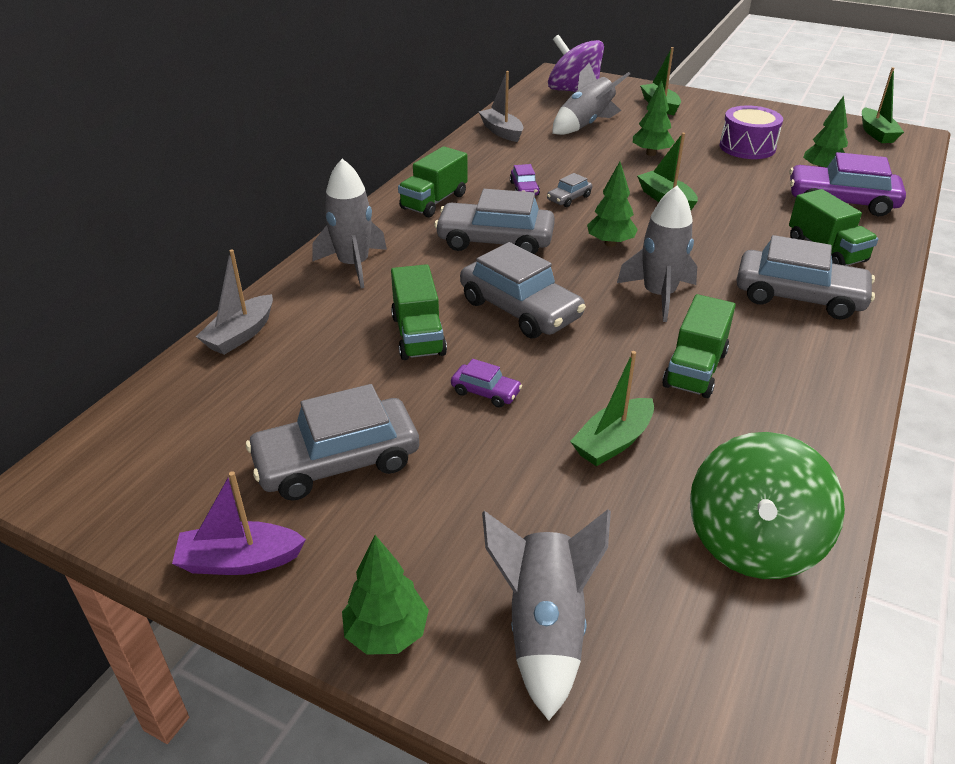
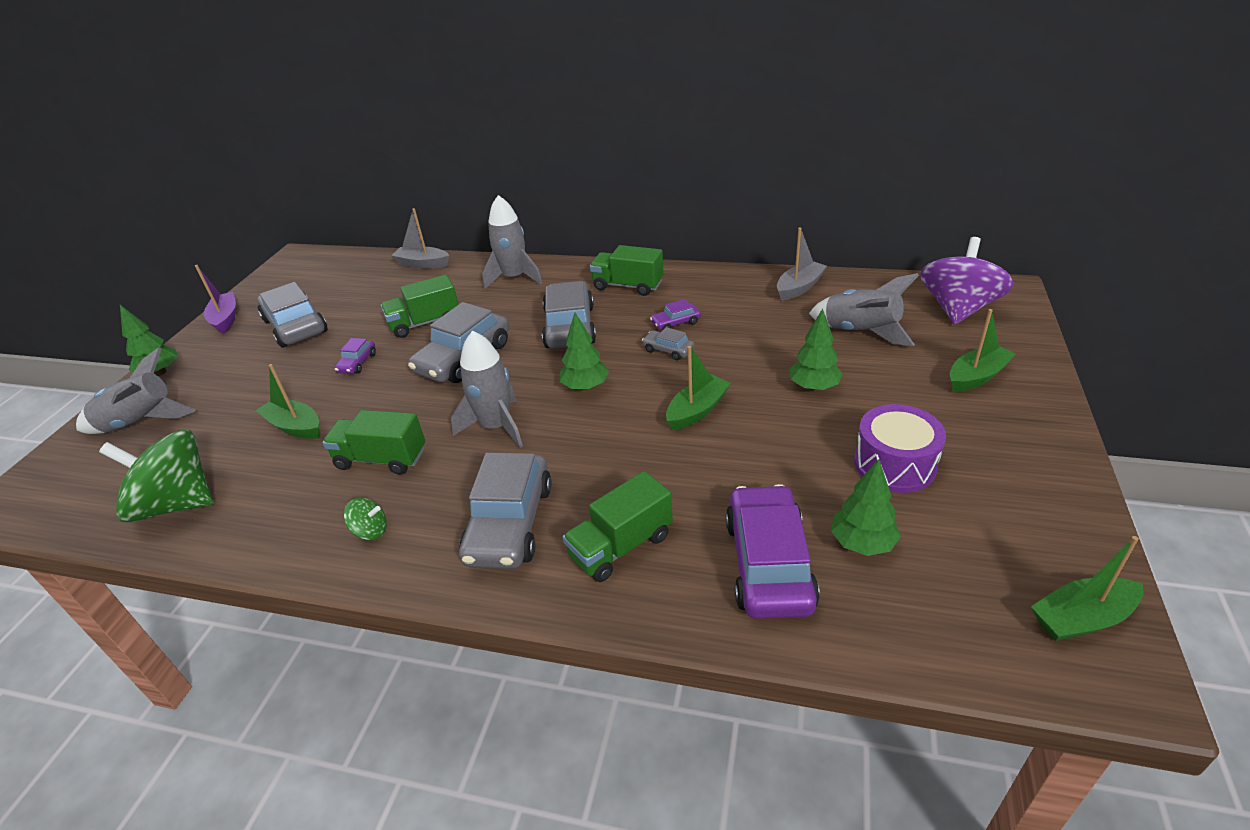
camera: 80 degrees right, 0 degrees up
none -> green spinning top [344,498,387,540]

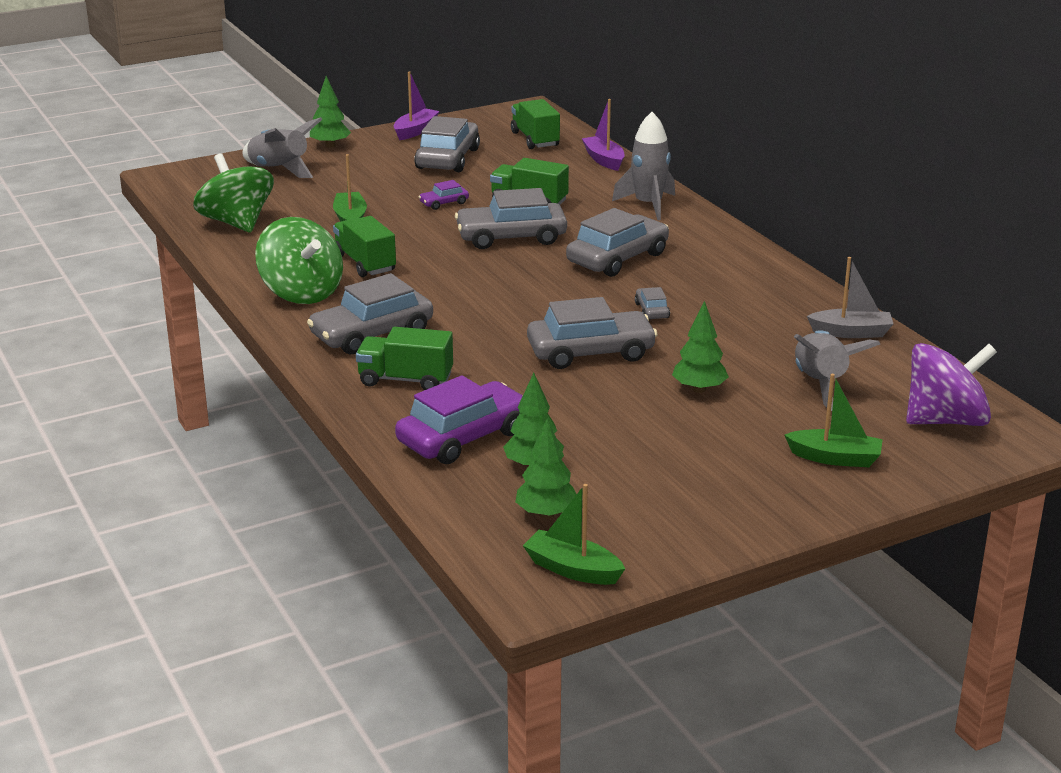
camera: 45 degrees right, 10 degrees down
green spinning top [344,498,387,540] -> green spinning top [255,217,343,304], size x2.40
grey boat [391,208,449,269] -> purple boat [582,99,624,171]
grey rocket [451,330,523,448] -> none
green tree [560,313,609,391] -> green tree moved to [515,418,577,519]
green truck [590,245,664,296] -> green truck moved to [511,99,560,149]
purple car [650,299,701,330] -> none
green boat [666,346,731,430] -> grey car [527,297,658,369]
purple drum [854,404,946,493] -> none

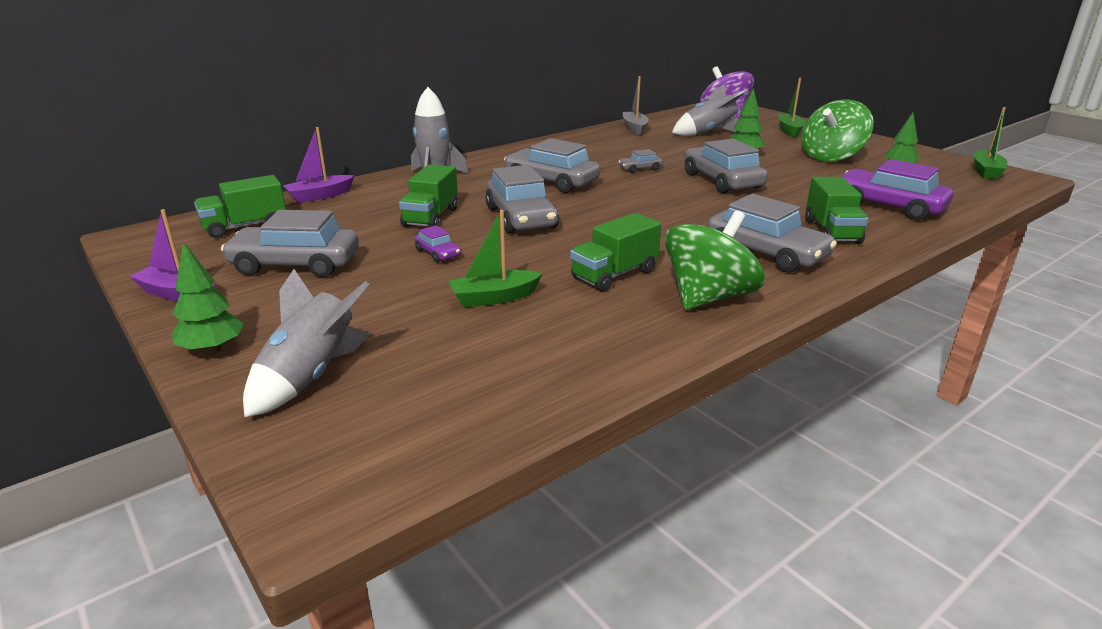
camera: 100 degrees left, 0 degrees up
green spinning top [193,153,274,233] -> green spinning top moved to [801,99,874,162]
green tree [515,418,577,519] -> none

